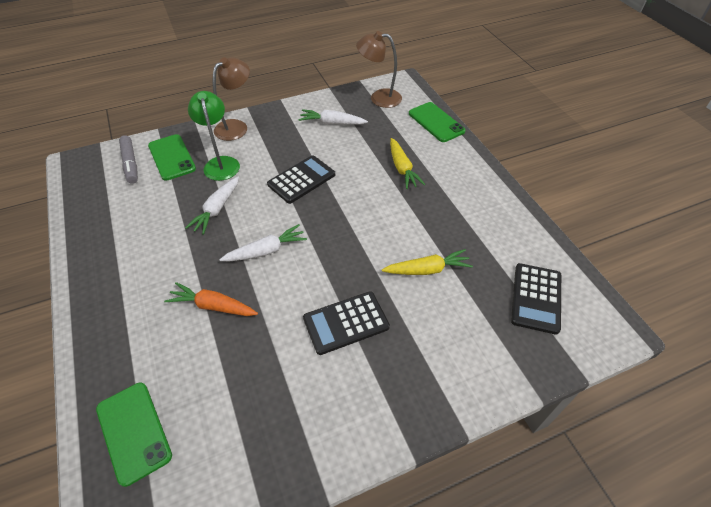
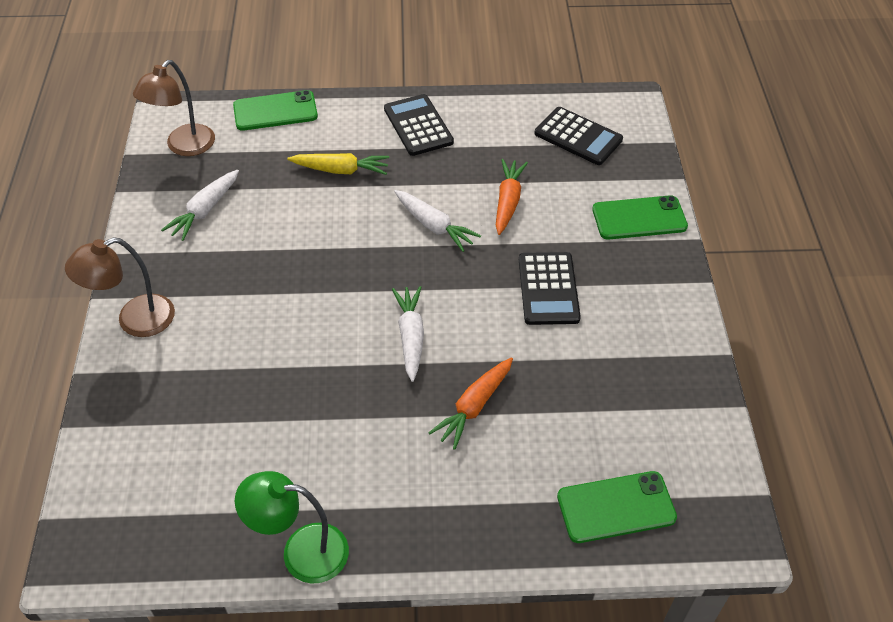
camera: 70 degrees left, 0 degrees up
grey marker [119,135,138,184] -> none
green phone [148,134,196,181] -> green phone moved to [592,195,688,240]
white carrot [185,177,239,235] -> white carrot moved to [394,190,481,252]
green lamp [188,91,240,181] -> green lamp moved to [235,471,349,583]
brown lamp [213,57,250,141] -> brown lamp turned 90 degrees counterclockwise [65,237,175,337]
black calculator [267,155,335,204] -> black calculator moved to [384,94,454,156]
yellow carrot [382,249,473,275] -> orange carrot [496,159,528,235]

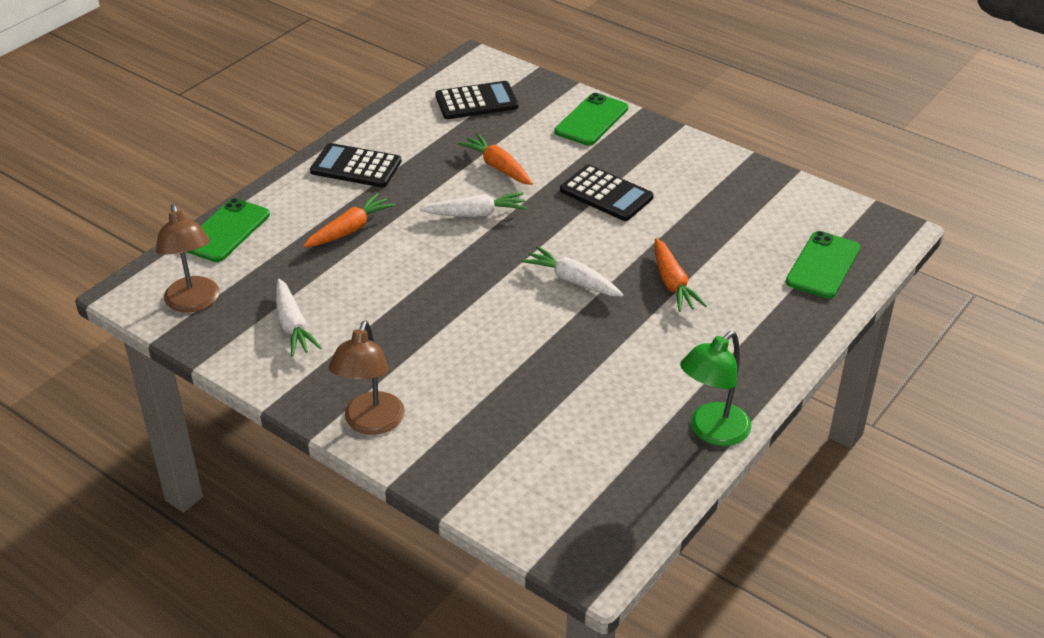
camera: 50 degrees left, 10 degrees down
yellow carrot [287,153,389,175] -> orange carrot [303,193,396,248]

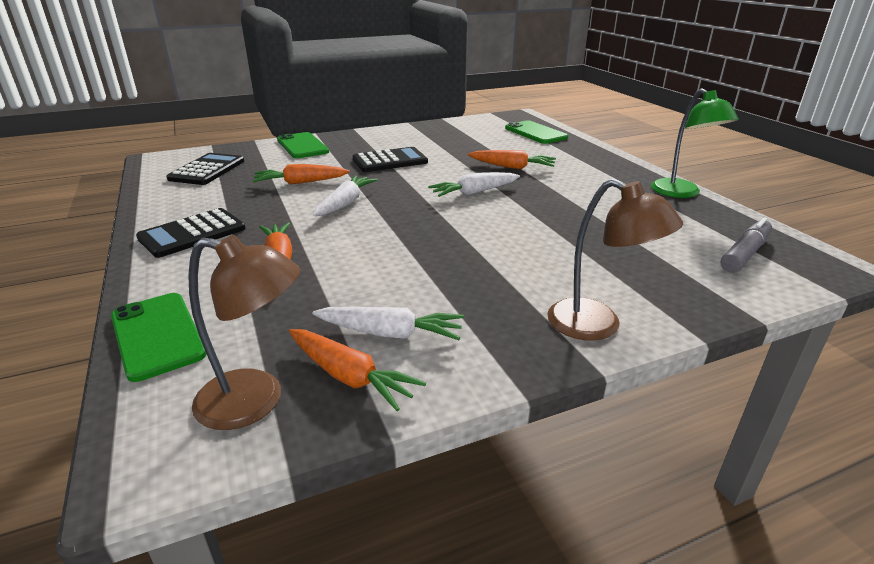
camera: 60 degrees left, 10 degrees down
none -> orange carrot [289,329,426,411]
none -> grey marker [721,217,772,273]

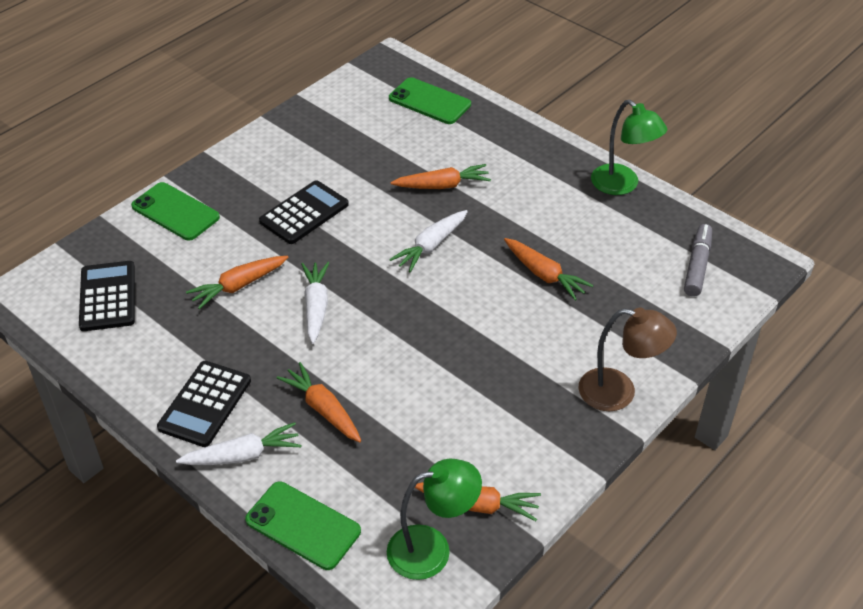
camera: 25 degrees left, 15 degrees up
brown lamp [188,235,300,430] -> green lamp [387,459,482,580]
white carrot [312,307,464,340] -> white carrot moved to [176,422,302,465]
none -> orange carrot [504,238,593,301]

